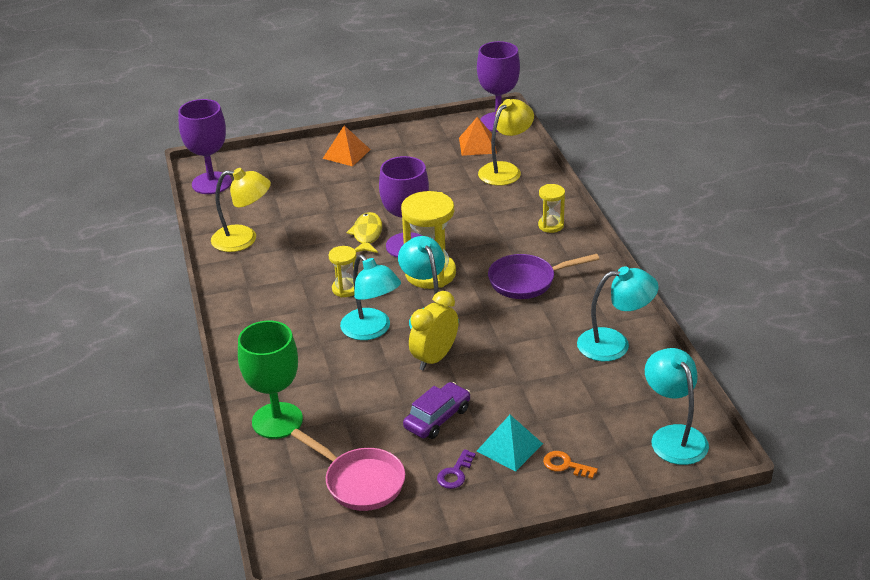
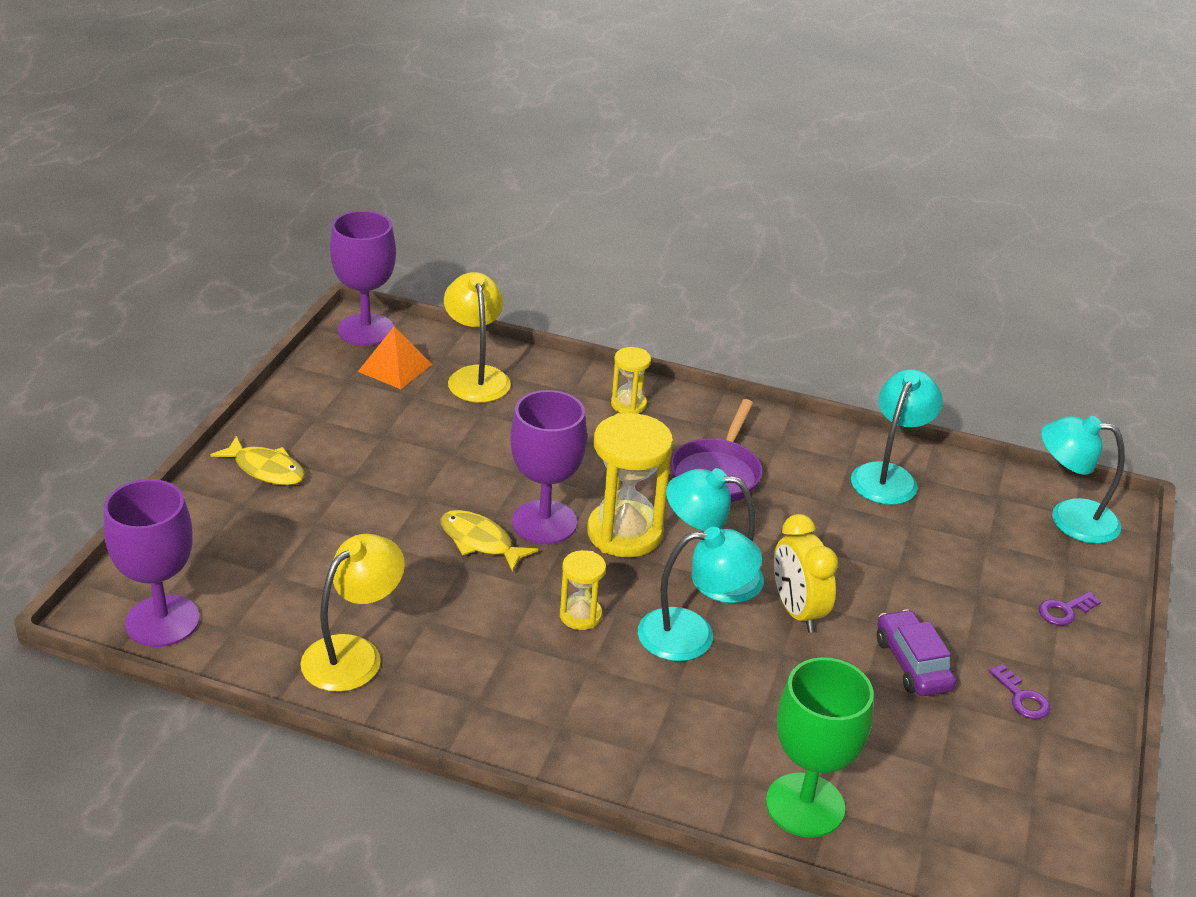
camera: 60 degrees left, 0 degrees up
pink pan [291,428,405,511] -> none
orange pyramid [323,125,371,167] -> yellow fish [210,436,305,486]
turquoise pyramid [477,415,543,472] -> none
orange key [543,451,598,479] -> purple key [1039,591,1101,626]

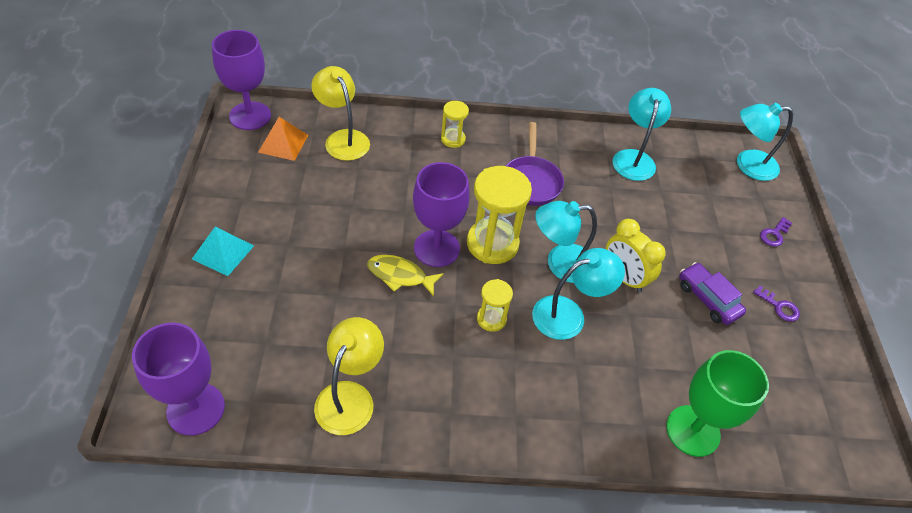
camera: 20 degrees left, 15 degrees up
yellow fish [210,436,305,486] -> turquoise pyramid [192,226,254,276]

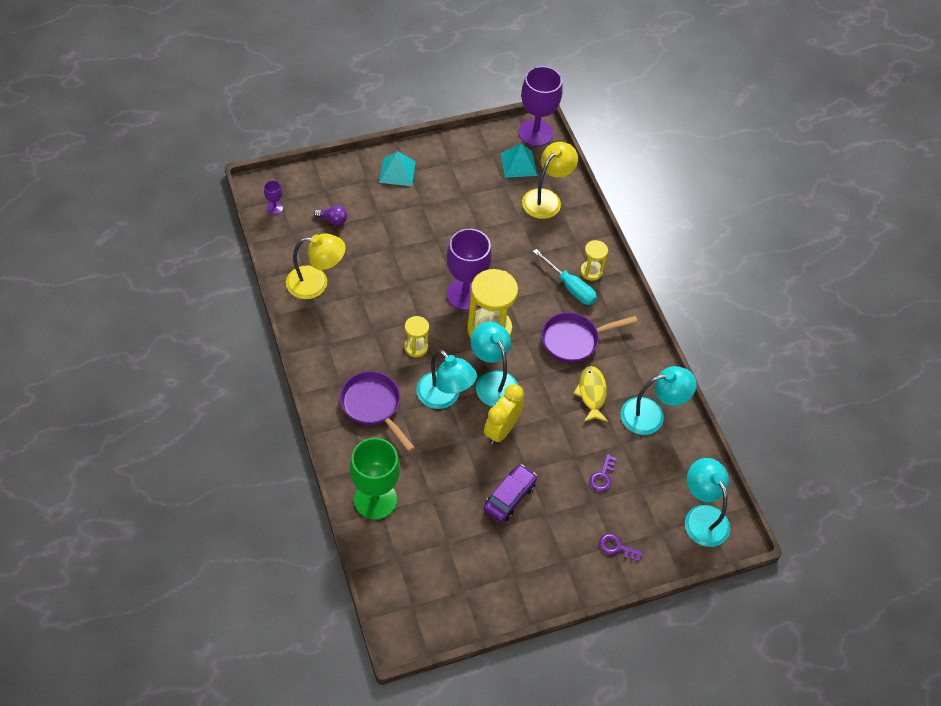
camera: 70 degrees right, 5 degrees up
purple goblet [132,323,225,436] -> purple goblet [264,180,283,215], size x0.43
orange pyramid [258,117,308,161] -> turquoise pyramid [501,144,537,178]
yellow fish [367,255,444,297] -> yellow fish moved to [574,366,608,422]
purple key [753,286,800,322] -> purple key moved to [589,454,617,492]
none -> purple light bulb [314,206,347,225]
none -> purple pan [340,371,415,452]
none -> turquoise screwdriver [533,249,597,305]

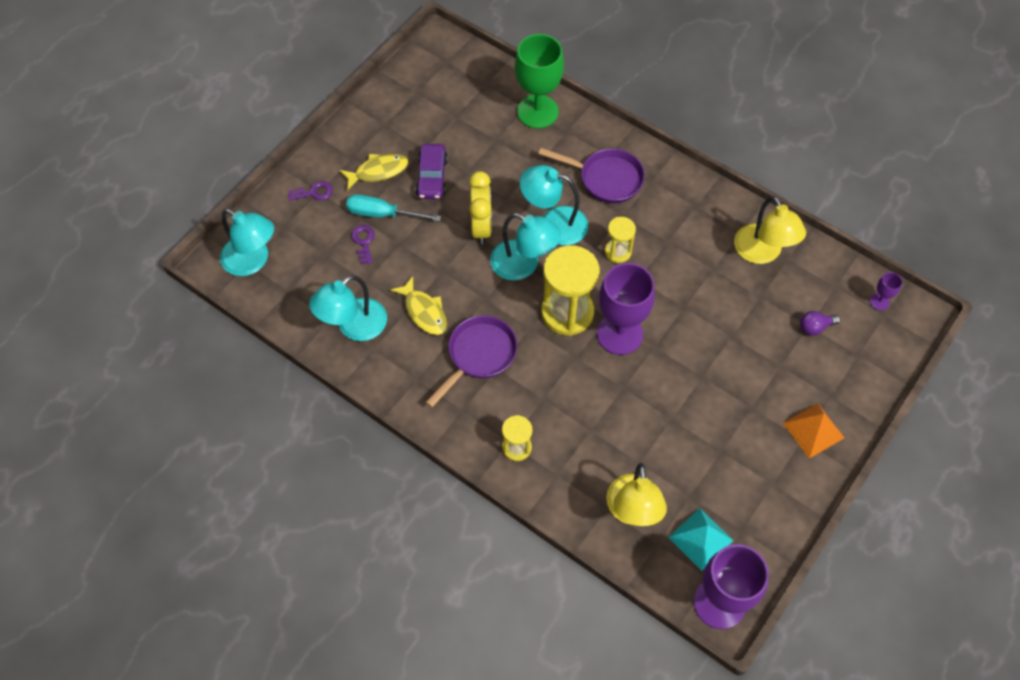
camera: 150 degrees right, 5 degrees up
yellow lamp [286,233,346,299] -> yellow lamp turned 75 degrees counterclockwise [734,196,806,264]
turquoise pyramid [379,151,416,186] -> orange pyramid [783,403,844,459]
turquoise screwdriver [533,249,597,305] -> turquoise screwdriver moved to [346,194,441,222]
none -> yellow fish [339,153,408,191]

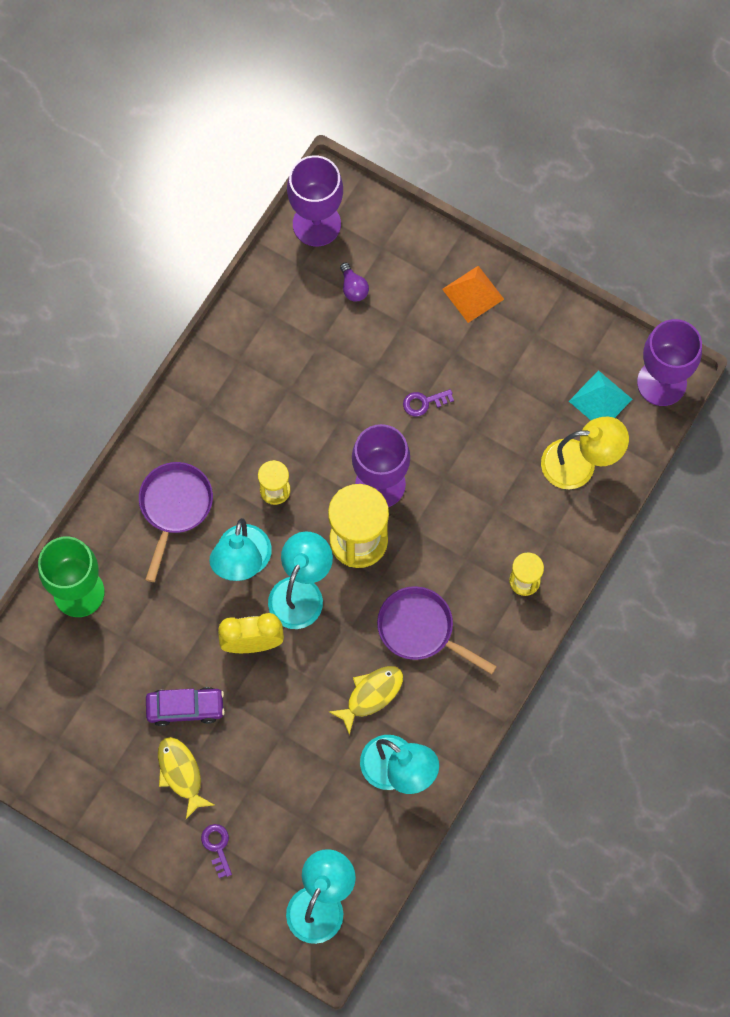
camera: 95 degrees left, 10 degrees up
turquoise screwdriver [346,194,441,222] -> none
purple key [351,225,375,264] -> purple key moved to [403,389,454,416]
yellow lamp [734,196,806,264] -> none
purple goblet [870,272,902,311] -> purple goblet [287,155,343,246], size x2.34

